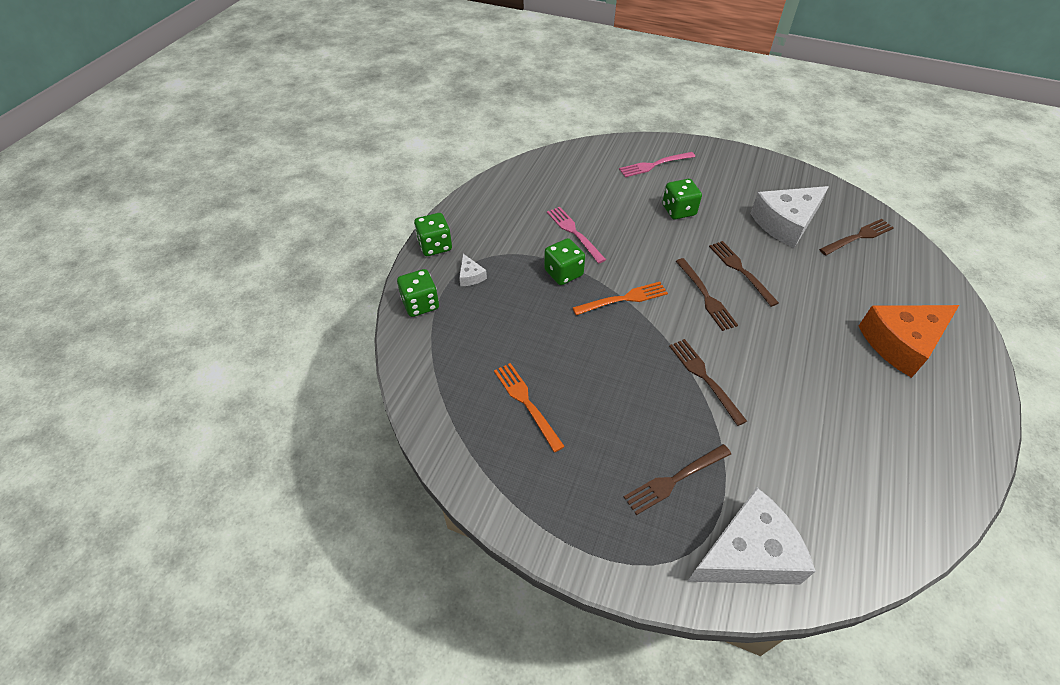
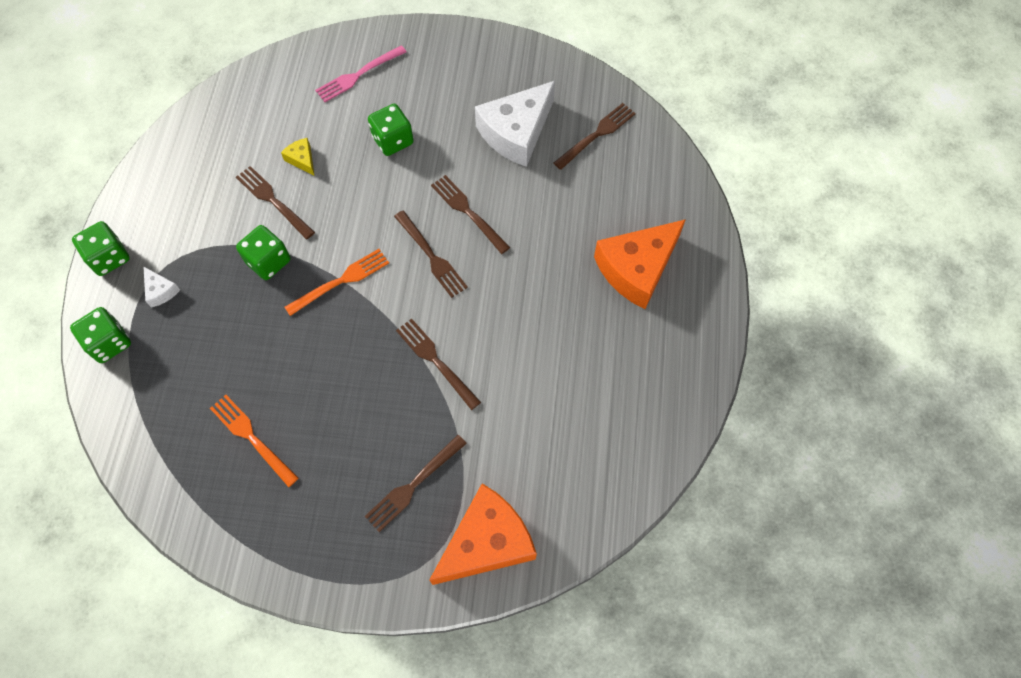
camera: 15 degrees left, 15 degrees up
pink fork [547,207,606,264] -> brown fork [236,166,315,239]
white cheese [687,487,816,584] -> orange cheese [429,484,537,585]
none -> yellow cheese [281,138,315,176]

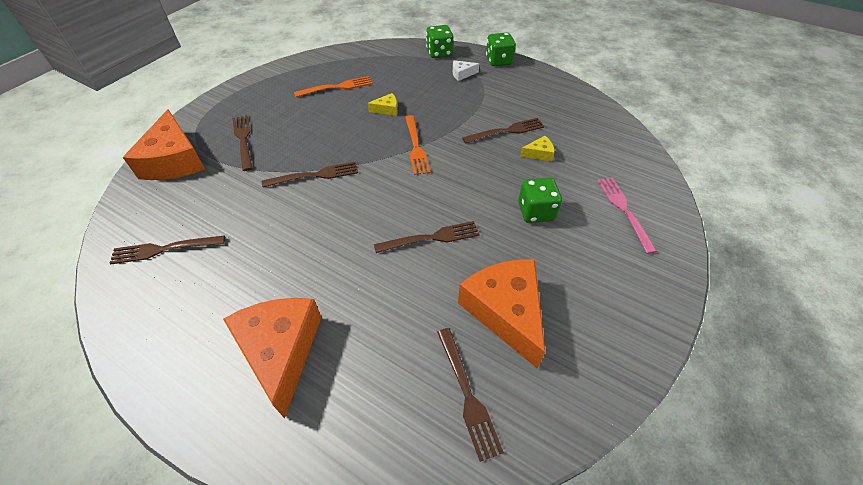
camera: 115 degrees right, 15 degrees down
green dice [236,225,290,280] -> none
brown fork [394,211,468,298] -> brown fork moved to [109,235,225,265]
white cheese [475,81,555,167] -> orange cheese [458,259,545,368]
none -> yellow cheese [368,93,397,116]

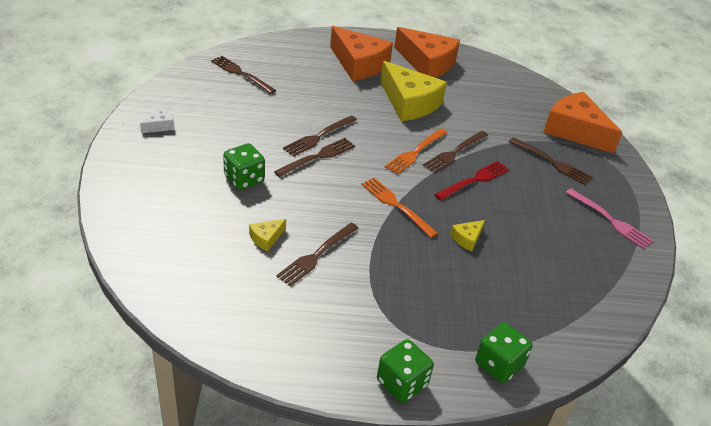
camera: 145 degrees right, 10 degrees down
brown fork [109,235,225,265] -> brown fork moved to [274,138,355,177]
orange fork [294,76,372,97] -> orange fork moved to [385,128,447,175]
white cheese [453,60,479,81] -> white cheese moved to [140,107,175,133]
orange cheese [458,259,545,368] -> orange cheese moved to [394,27,460,78]
pink fork [597,178,657,254] -> pink fork moved to [565,188,653,249]
none -> yellow cheese [380,61,447,121]
none -> red fork [434,161,509,200]

